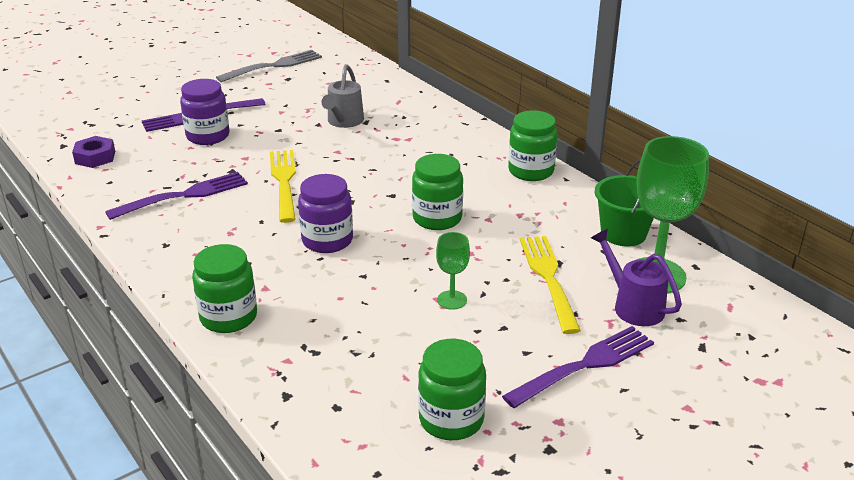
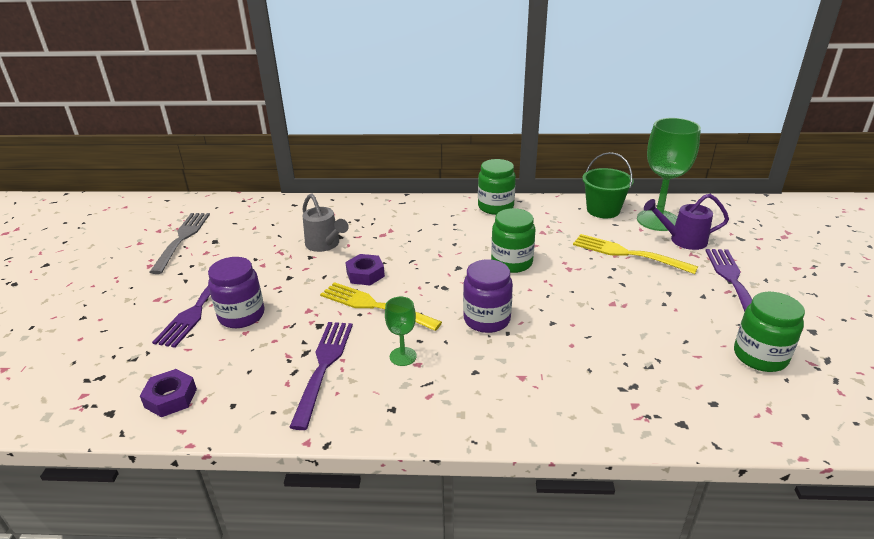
camera: 50 degrees left, 0 degrees up
green jar [192,244,257,333] -> none
green goblet [436,232,470,310] -> green goblet moved to [385,297,417,366]
none -> purple nut [345,254,385,285]

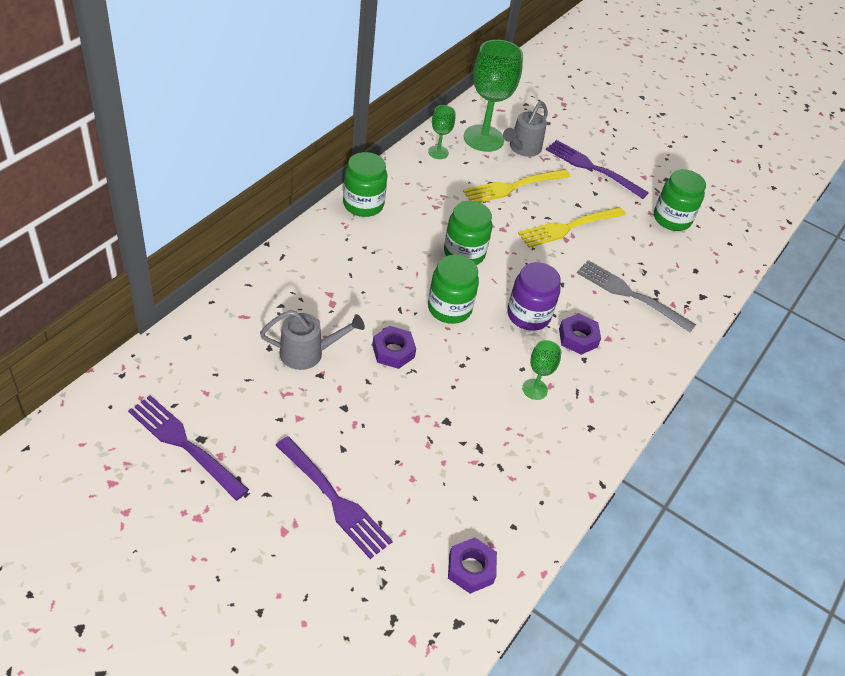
camera: 65 degrees left, 15 degrees up
grey fork [149,213,210,274] -> grey fork moved to [577,260,696,332]
purple jar [208,257,265,328] -> none
purple fork [289,322,353,430] -> purple fork moved to [128,395,249,501]
yellow fork [320,282,442,331] -> yellow fork moved to [518,207,626,248]
green bucket [582,152,634,218] -> green goblet [428,105,455,159]
purple watering can [644,194,729,250] -> grey watering can [503,101,548,157]
none -> green jar [428,255,479,324]
none -> purple nut [559,313,601,355]

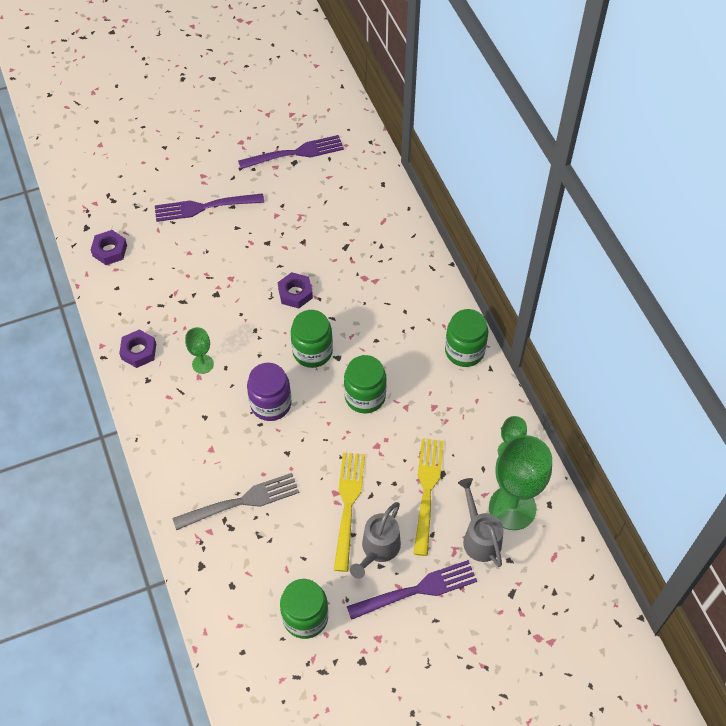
camera: 130 degrees right, 10 degrees up
grey watering can [260,310,365,370] -> grey watering can moved to [350,502,401,579]
purple nut [559,313,601,355] -> purple nut moved to [119,330,156,368]

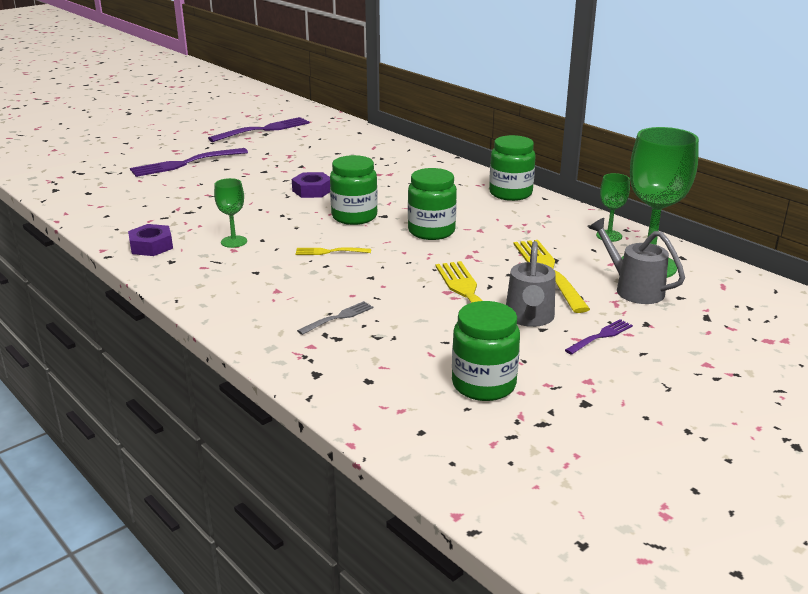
camera: 20 degrees left, 30 degrees down
purple nut [91,230,127,265] -> none
grey fork [172,473,299,530] -> grey fork [297,301,374,335], size x0.52
purple jar [247,363,292,421] -> yellow fork [295,247,371,255]
purple fork [346,560,477,620] -> purple fork [565,319,633,355], size x0.52

